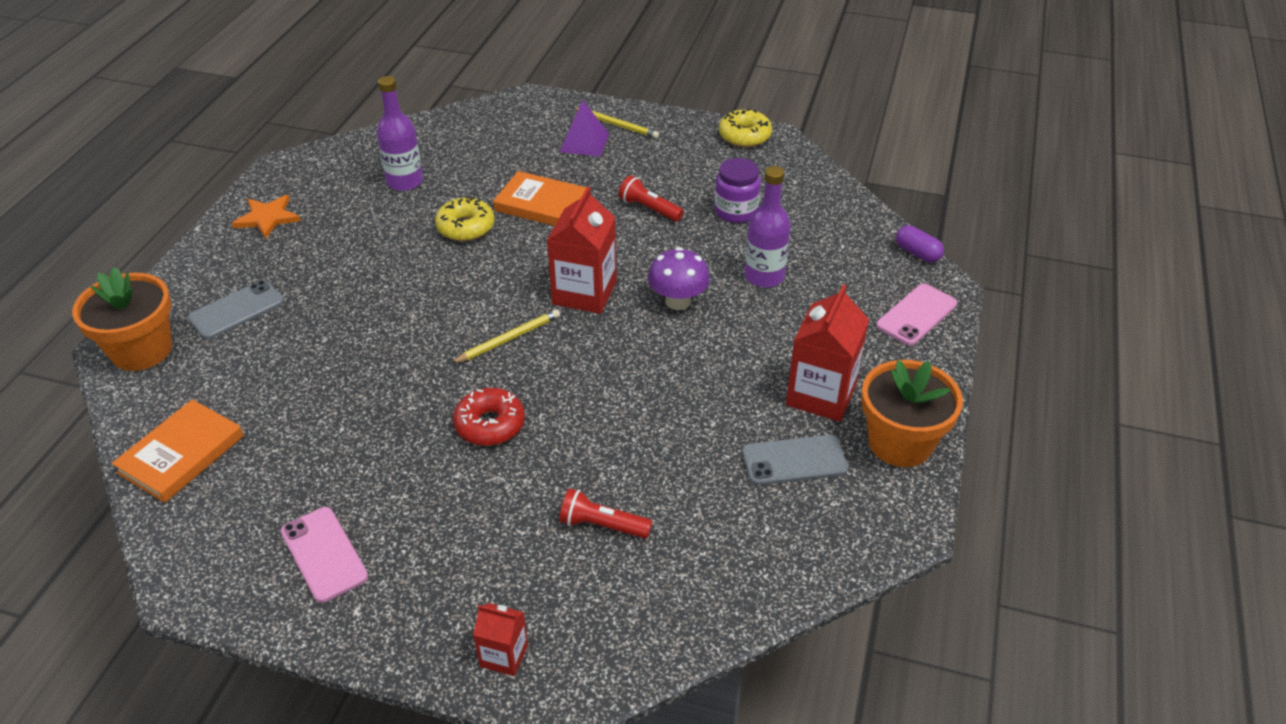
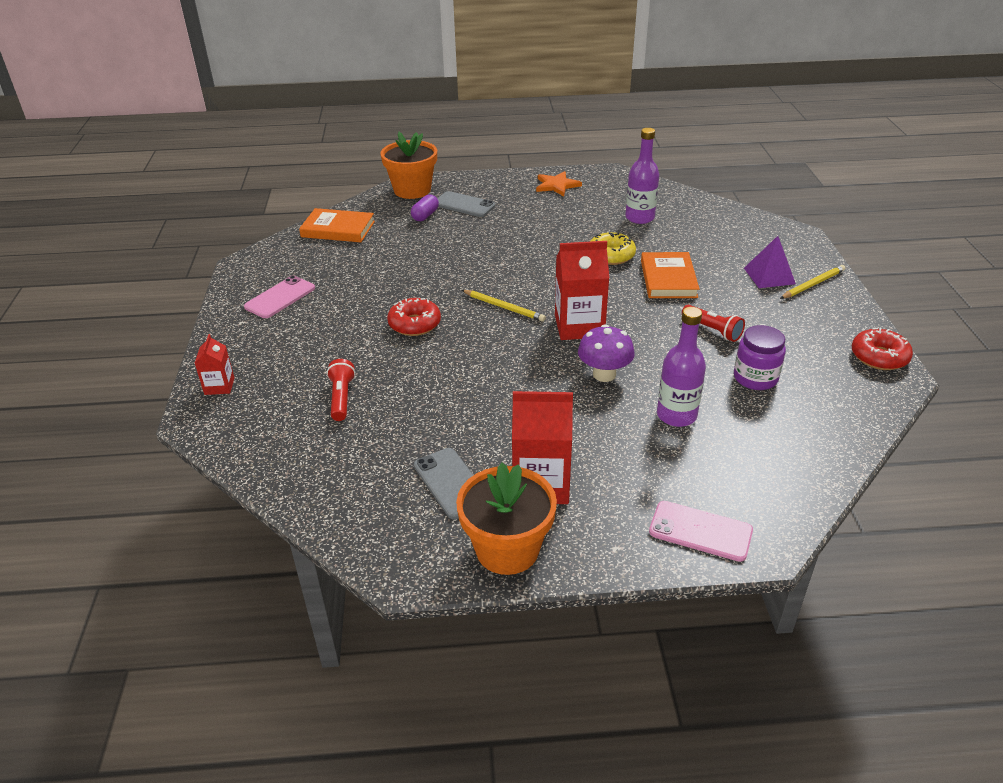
camera: 70 degrees right, 5 degrees down
yellow pencil [573,108,659,138] -> yellow pencil turned 135 degrees counterclockwise [780,265,845,299]
red flashlight [618,175,684,222] -> red flashlight turned 120 degrees clockwise [682,305,745,342]
yellow donut [719,109,772,147] -> red donut [852,328,913,370]
purple capsule [896,225,944,263] -> purple capsule moved to [411,194,439,221]

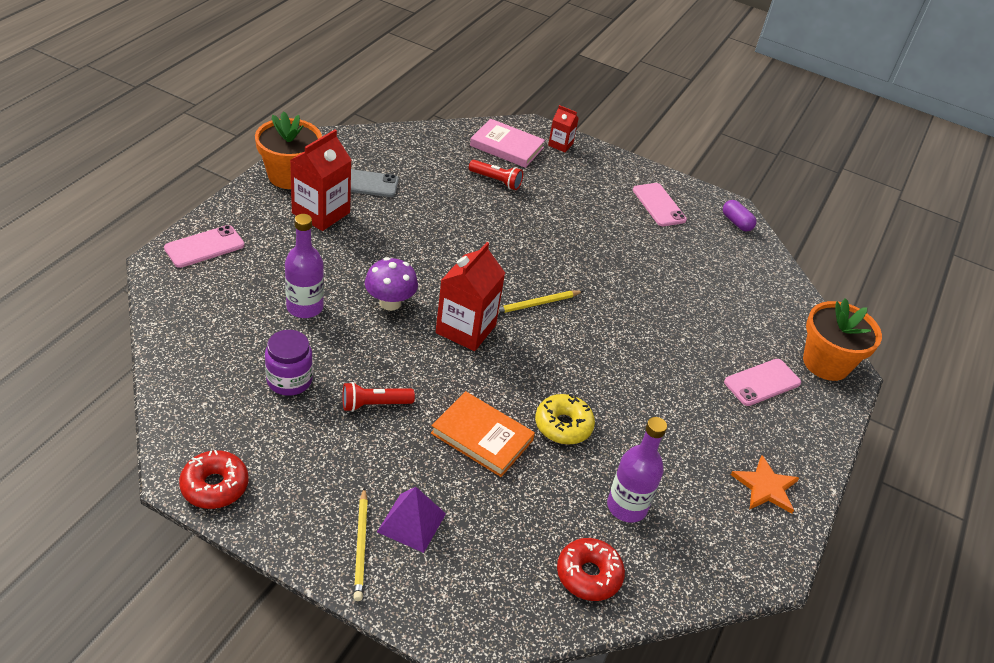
camera: 115 degrees right, 5 degrees up
orange book [299,208,375,242] -> none
red donut [387,298,441,336] -> red donut moved to [557,538,625,601]
purple capsule [411,194,439,221] -> purple capsule moved to [723,200,757,232]
grey phone [437,191,496,217] -> pink phone [724,359,801,406]
none -> pink book [470,119,545,168]

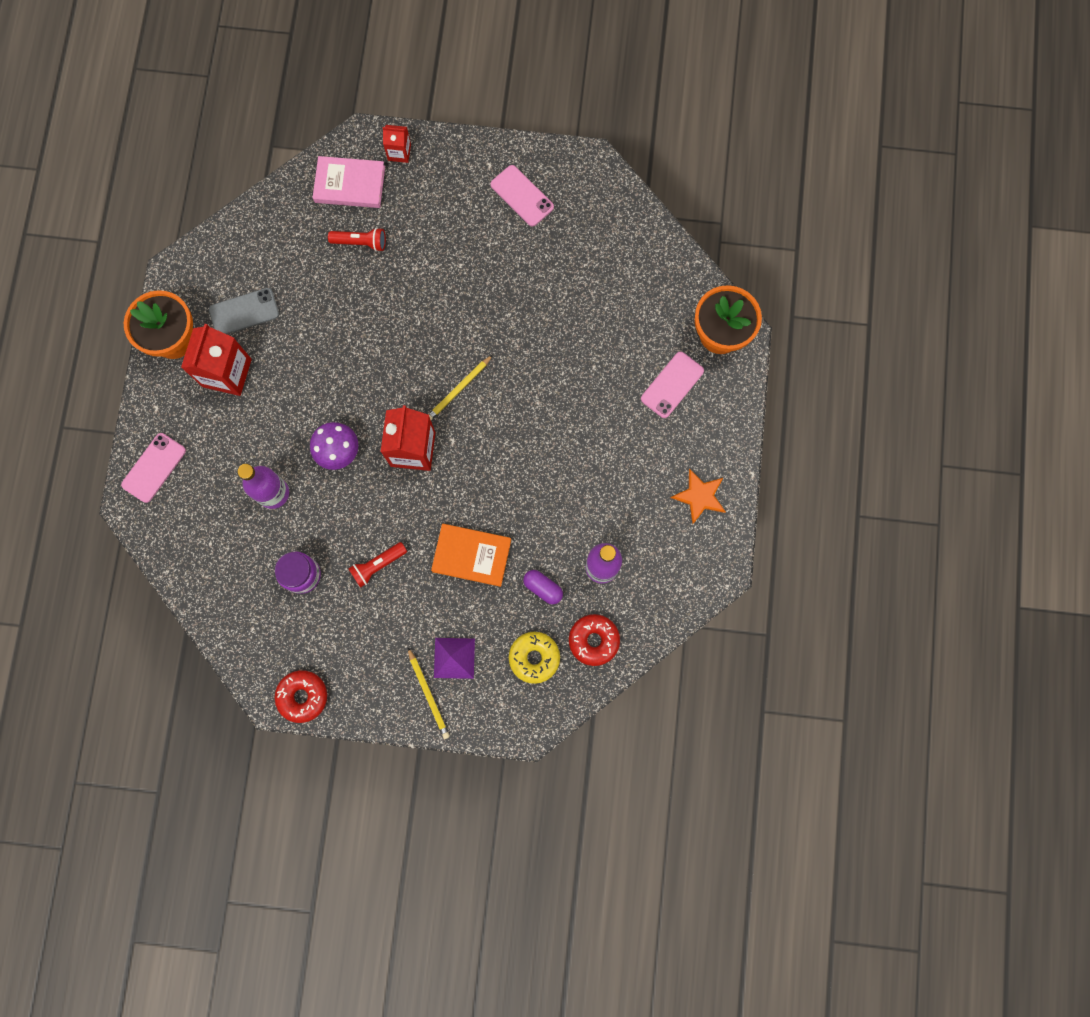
camera: 15 degrees left, 35 degrees up
yellow donut [535,394,595,445] -> yellow donut moved to [509,632,560,684]
purple capsule [723,200,757,232] -> purple capsule moved to [523,570,563,604]

